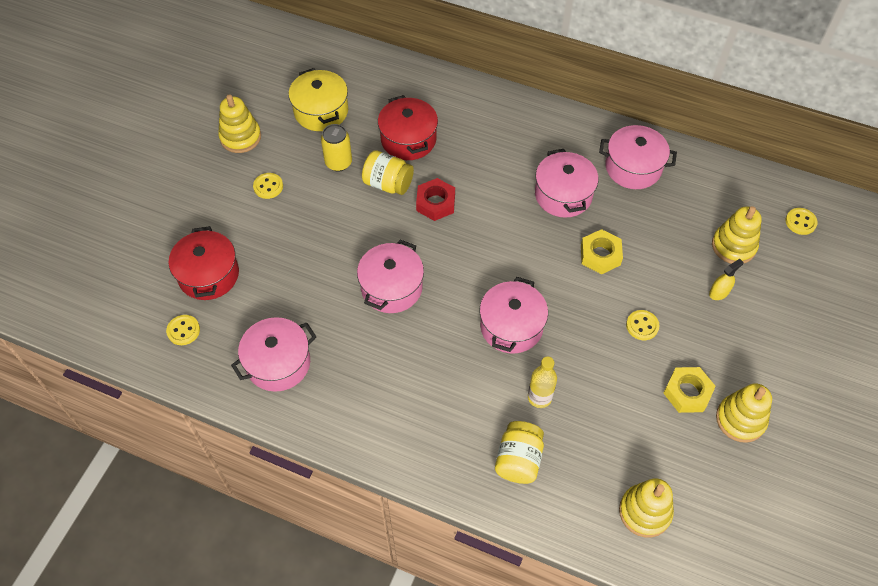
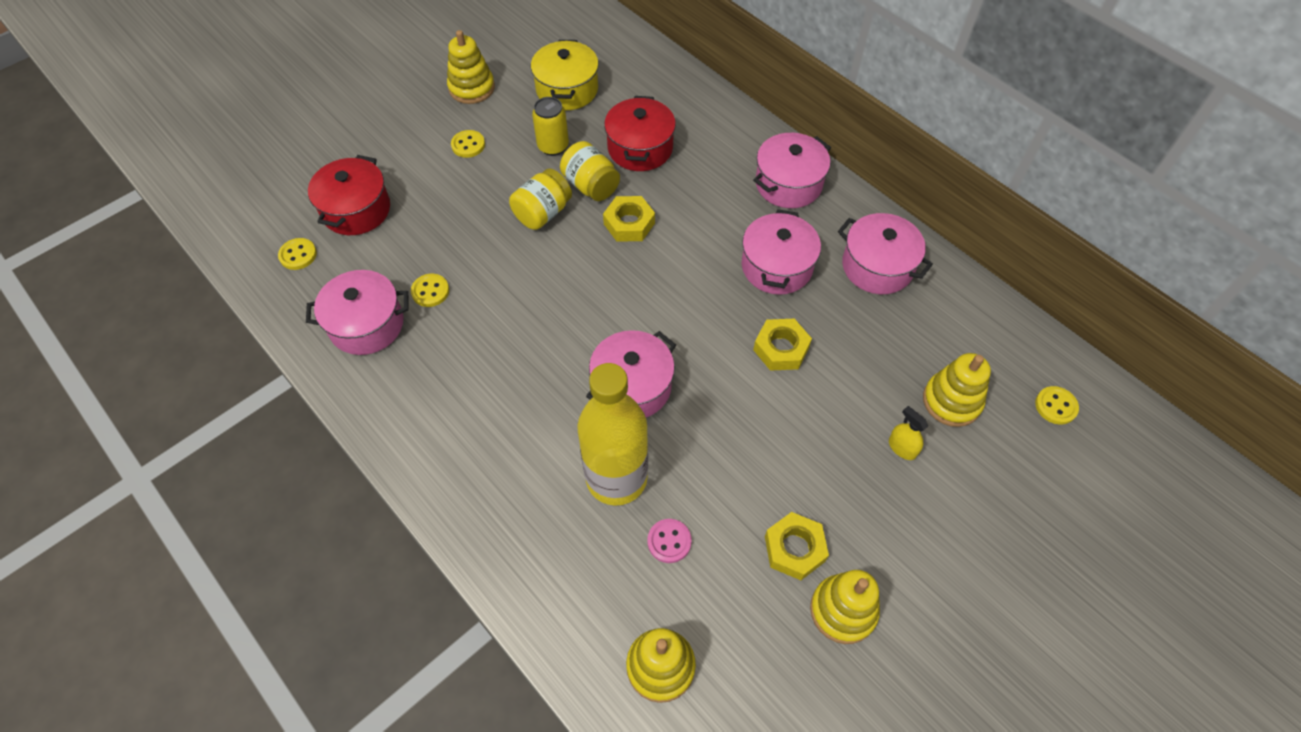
camera: 25 degrees right, 0 degrees up
pink pot [357,239,424,313] -> pink pot moved to [753,133,831,208]
red nut [416,178,455,221] -> yellow nut [603,196,655,242]
yellow jar [495,421,544,484] -> yellow jar moved to [509,168,572,230]
yellow bottle [528,357,557,408] -> yellow bottle [577,363,648,506], size x2.00
yellow button [626,310,660,340] -> yellow button moved to [411,274,449,307]
yellow spray bottle [709,259,744,300] -> yellow spray bottle turned 120 degrees counterclockwise [889,406,928,460]
none -> pink button [647,519,692,563]

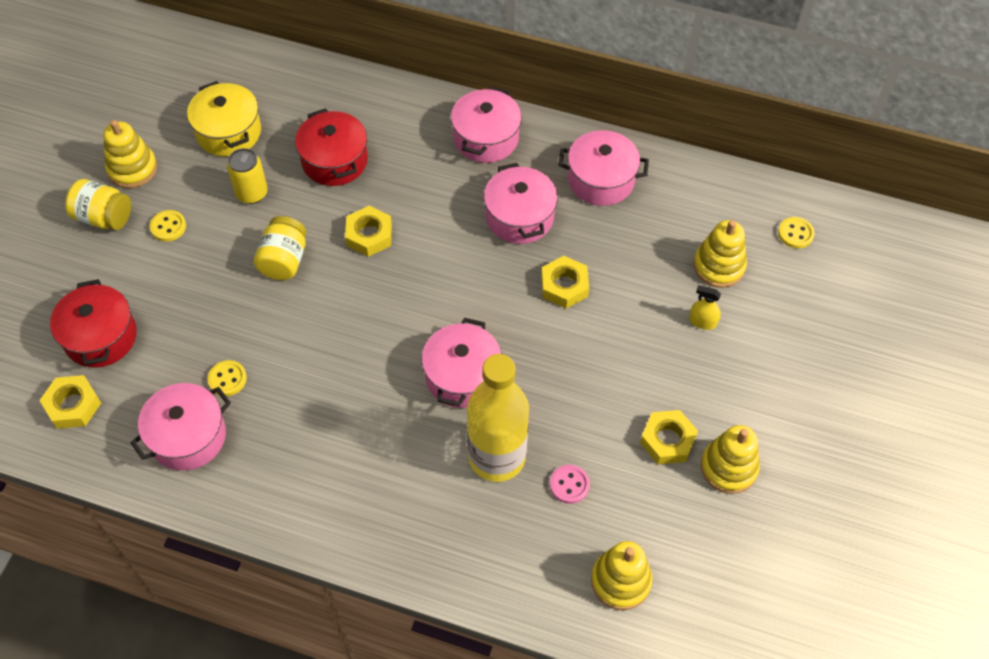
camera: 30 degrees left, 0 degrees up
yellow button [278,238,317,270] -> yellow nut [39,375,101,429]
yellow jar [560,141,620,201] -> yellow jar moved to [65,179,131,230]

